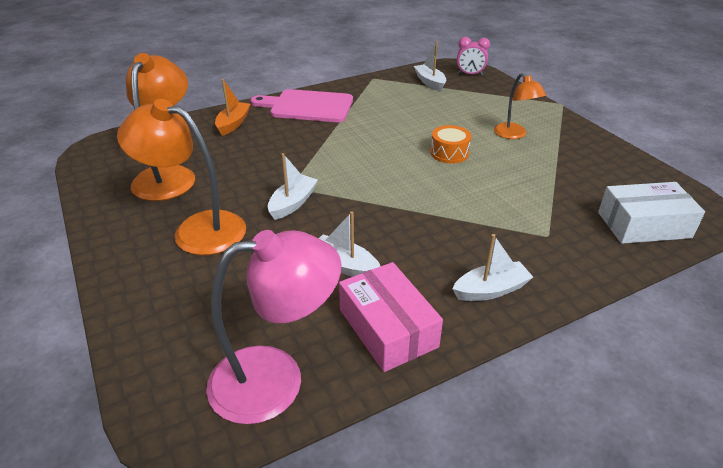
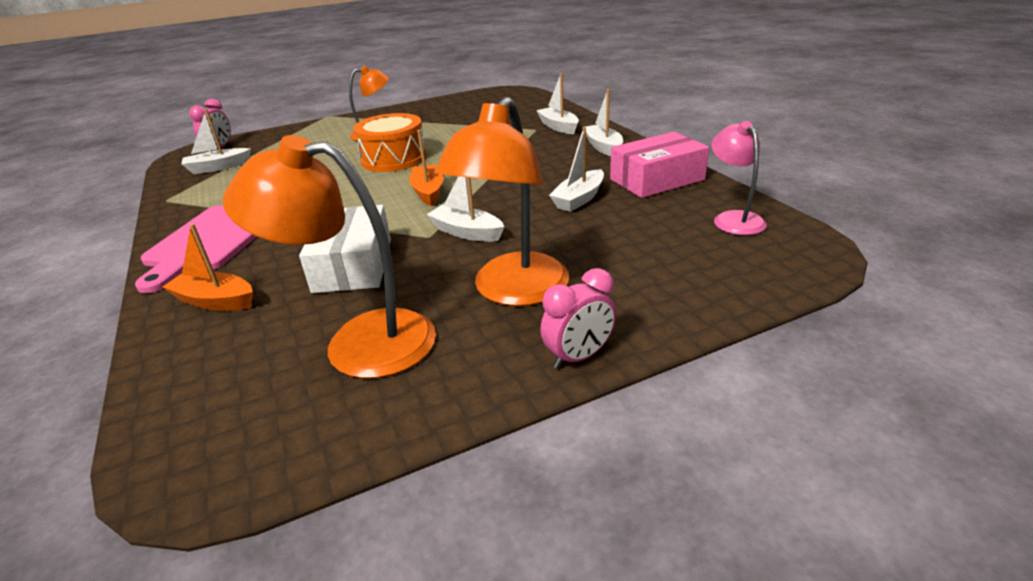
camera: 85 degrees left, 5 degrees down
pink lamp [206,230,341,424] -> pink lamp [711,121,767,235], size x0.59
orange drum [430,125,471,164] -> orange drum [353,113,427,172], size x1.58
white box [598,182,705,244] -> white box moved to [299,205,391,293]
none -> orange boat [409,130,444,206]
none -> white boat [536,73,579,134]
none -> pink clock [540,268,616,369]

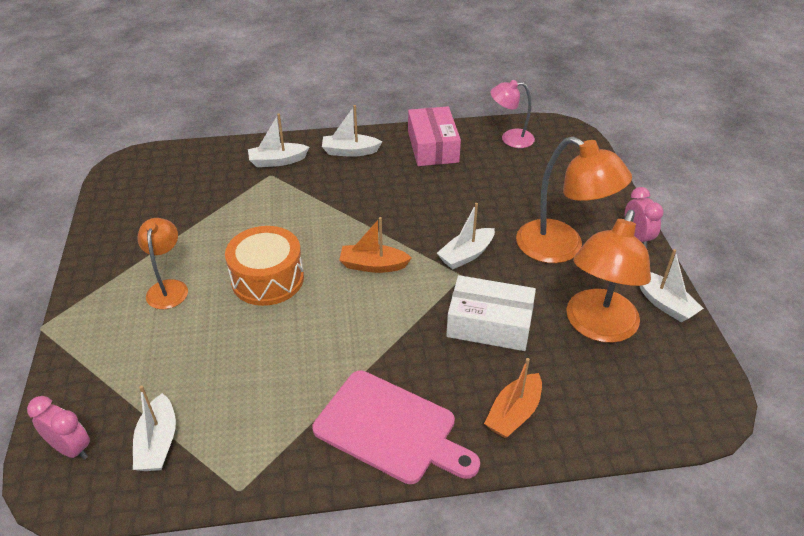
camera: 75 degrees left, 10 degrees up
white boat [549,127,604,212] -> white boat moved to [640,249,704,322]

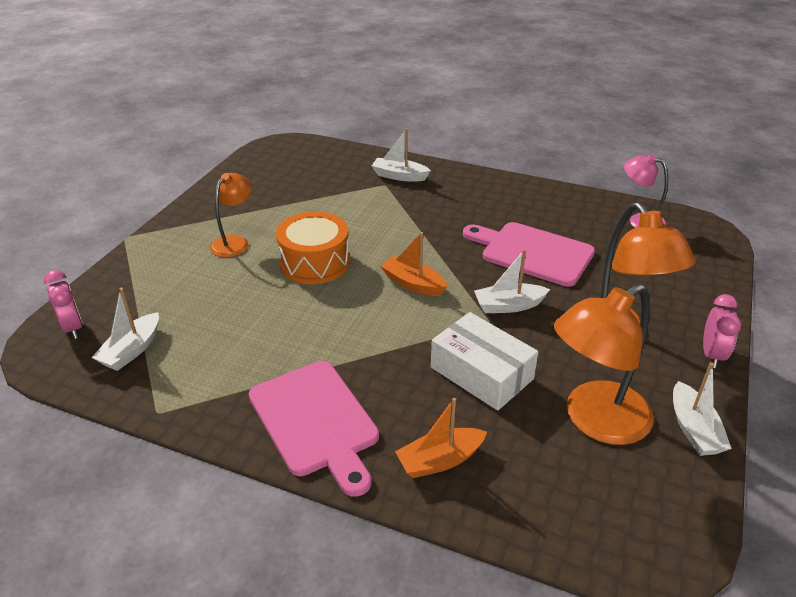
camera: 30 degrees right, 5 degrees down
white boat [322,105,382,157] -> none
pink box [408,106,461,166] -> none
none -> pink cutting board [463,222,595,287]

